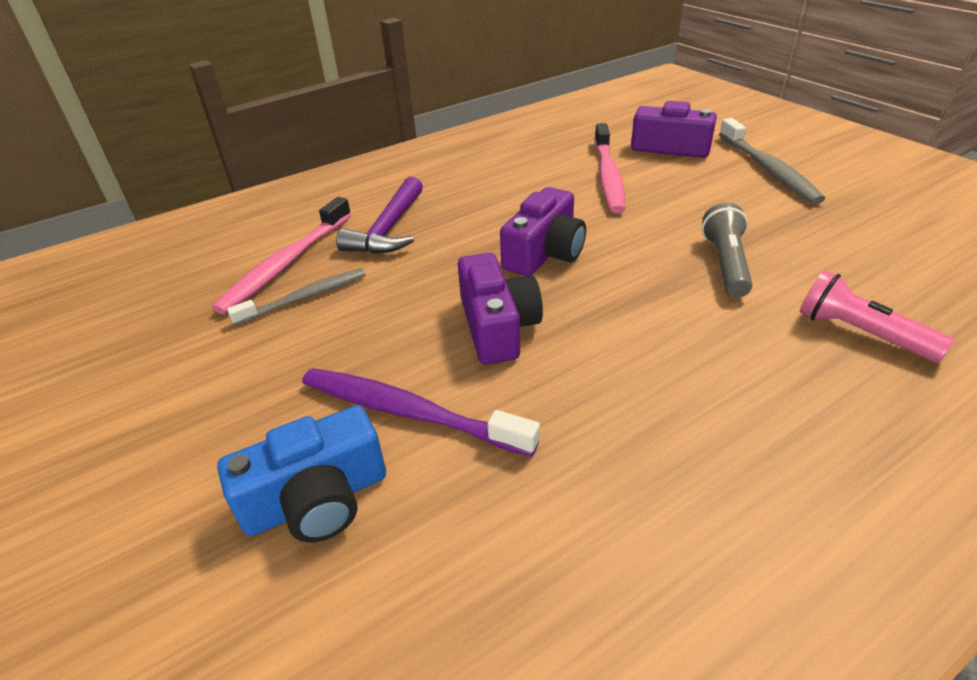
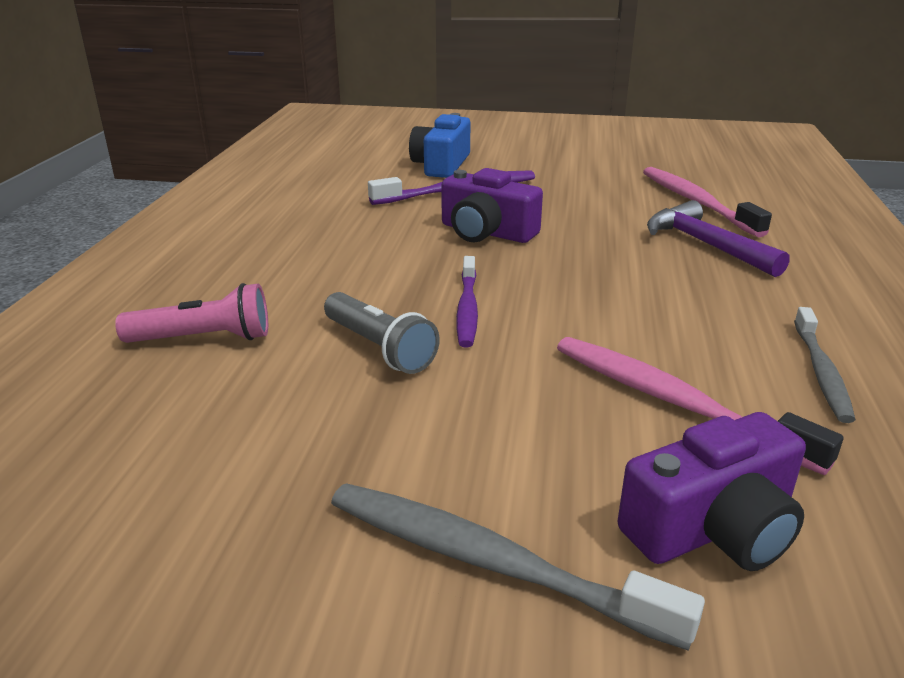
camera: 130 degrees right, 10 degrees down
grey toothbrush [227,268,366,326] -> grey toothbrush moved to [794,307,856,423]
purple camera [500,187,586,276] -> none
none -> purple toothbrush [456,256,478,347]

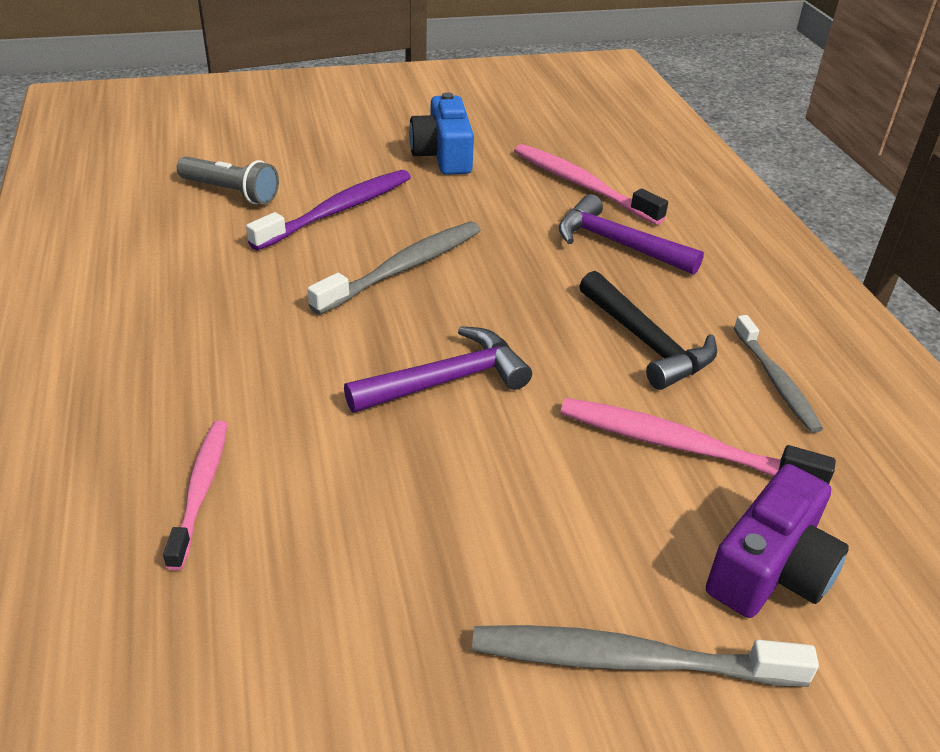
camera: 25 degrees left, 10 degrees up
pink flashlight [115,283,268,343] -> pink toothbrush [163,421,227,571]
grey flashlight [324,292,440,374] -> grey flashlight moved to [177,156,279,205]
blue camera [409,113,470,178] -> blue camera moved to [409,92,474,175]
purple camera [441,168,543,243] -> grey toothbrush [307,222,481,315]
purple toothbrush [456,256,478,347] -> purple hammer [344,326,532,413]
none -> black hammer [579,271,717,390]

